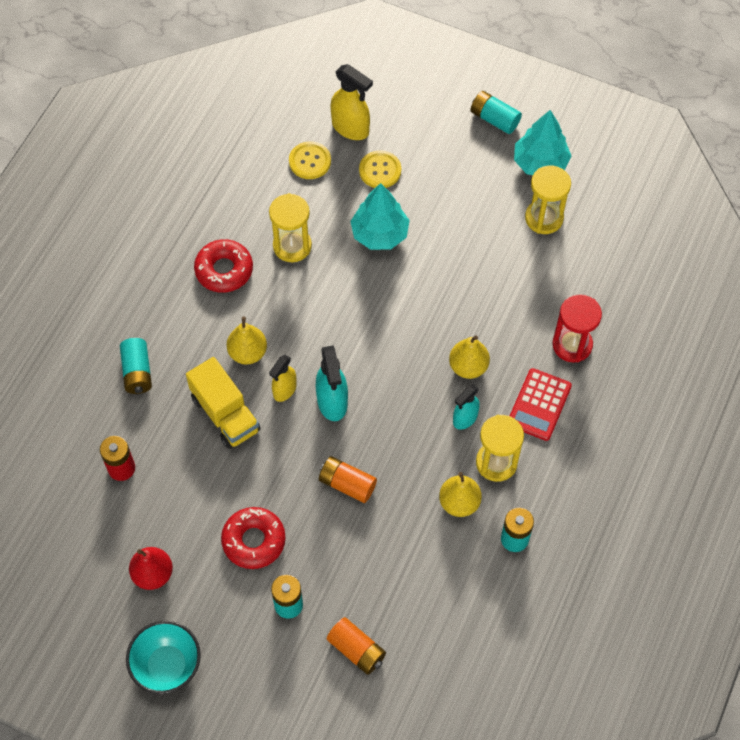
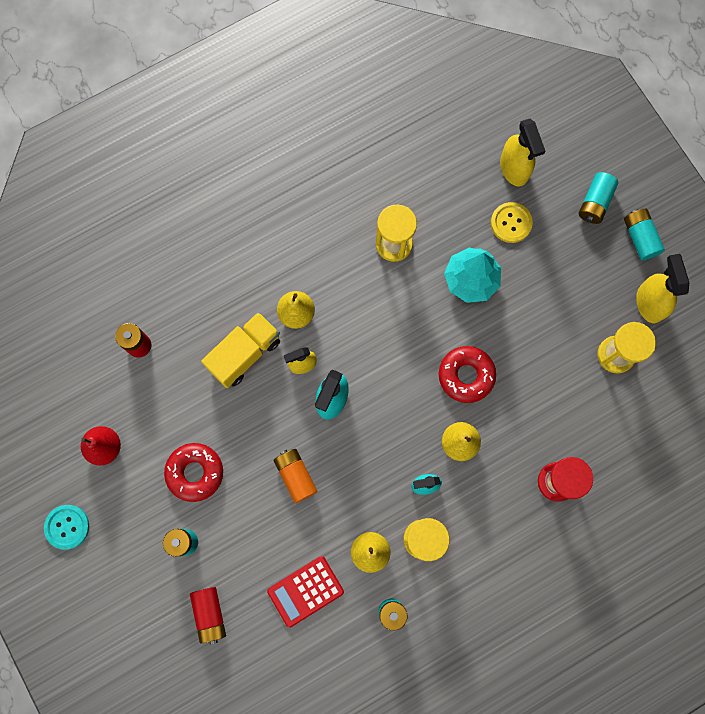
camera: 35 degrees right, 15 degrees up
turquoise battery [120,338,152,394] -> turquoise battery moved to [579,172,618,224]
turquoise bowl [126,621,201,694] -> turquoise button [44,505,89,550]
yellow truck [186,357,261,449] -> yellow truck turned 135 degrees counterclockwise [201,312,280,388]
red donut [194,239,253,293] -> red donut moved to [439,346,496,403]
yellow button [289,141,331,179] -> none
orange battery [326,617,386,675] -> red battery [190,587,226,645]
red calculator [510,368,572,441] -> red calculator moved to [267,556,344,628]
turquoise tree [514,110,571,175] -> yellow spray bottle [636,254,689,323]

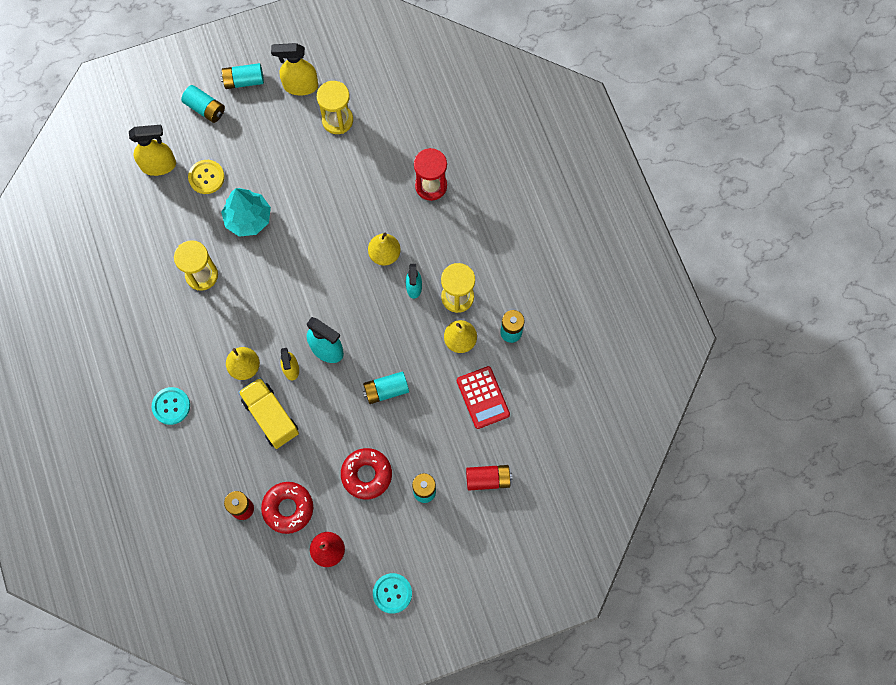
camera: 80 degrees left, 5 degrees down
orange battery [273,449,318,503] -> turquoise battery [363,371,409,404]
red donut [439,346,496,403] -> red donut moved to [261,482,313,534]
none -> turquoise button [152,387,190,425]

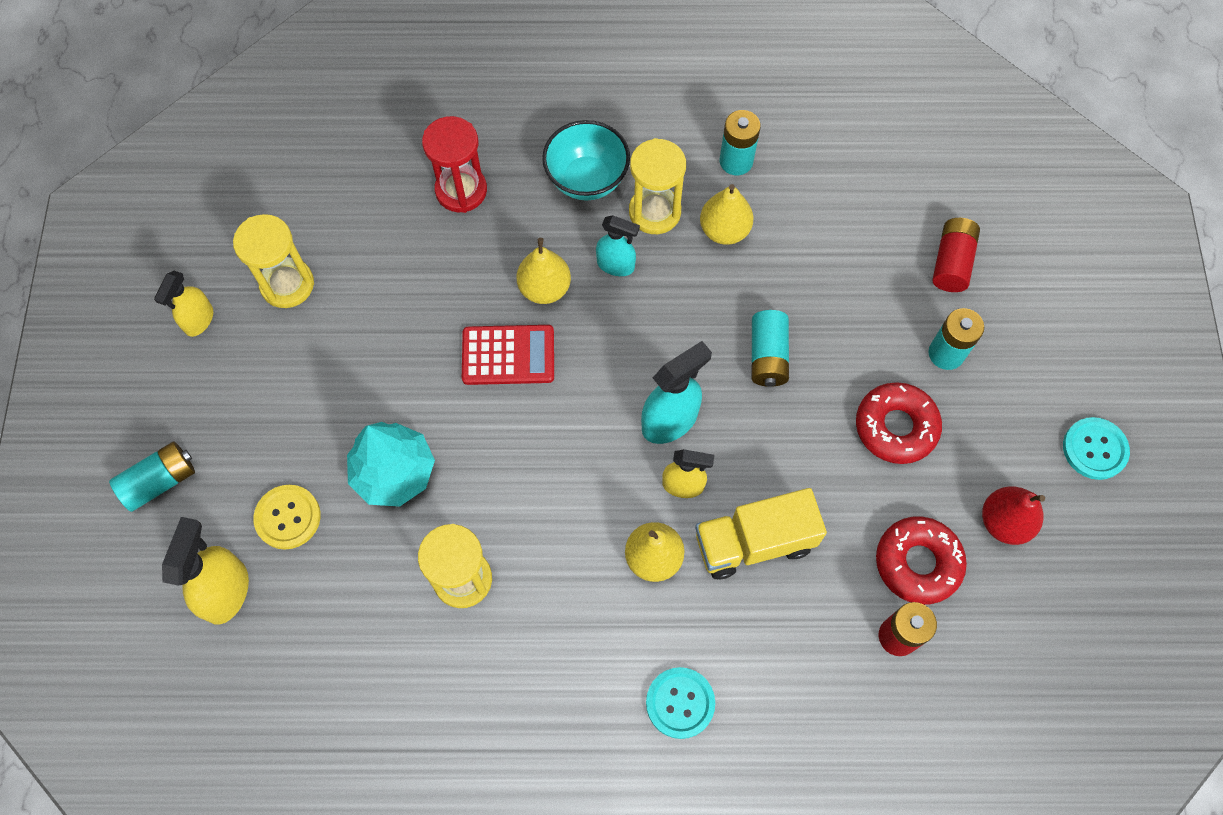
camera: 70 degrees left, 5 degrees down
turquoise battery [220,63,264,89] -> none
yellow spray bottle [271,43,318,96] -> yellow spray bottle [154,271,213,337], size x0.65
red calculator [457,366,510,429] -> red calculator moved to [462,325,554,385]
none -> turquoise bowl [542,120,630,200]

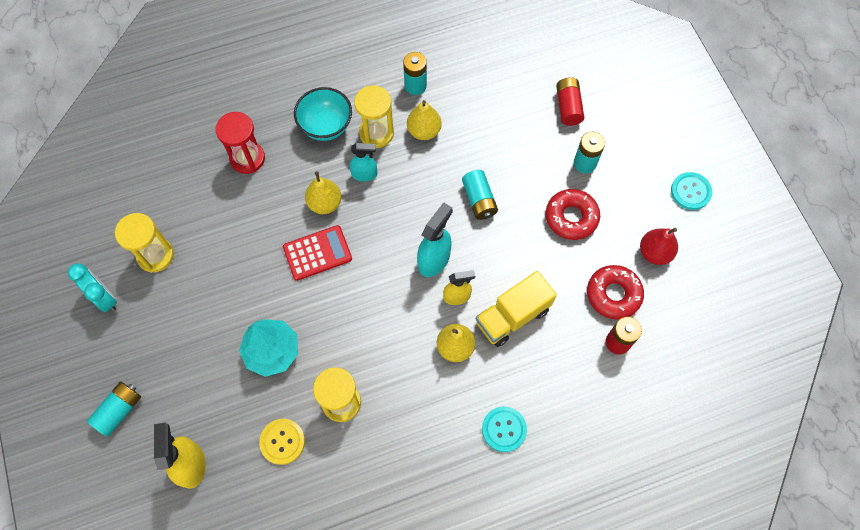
camera: 20 degrees left, 0 degrees up
yellow spray bottle [154,271,213,337] -> turquoise clock [68,263,117,312]
yellow button [253,485,321,550] -> yellow button moved to [259,419,305,465]

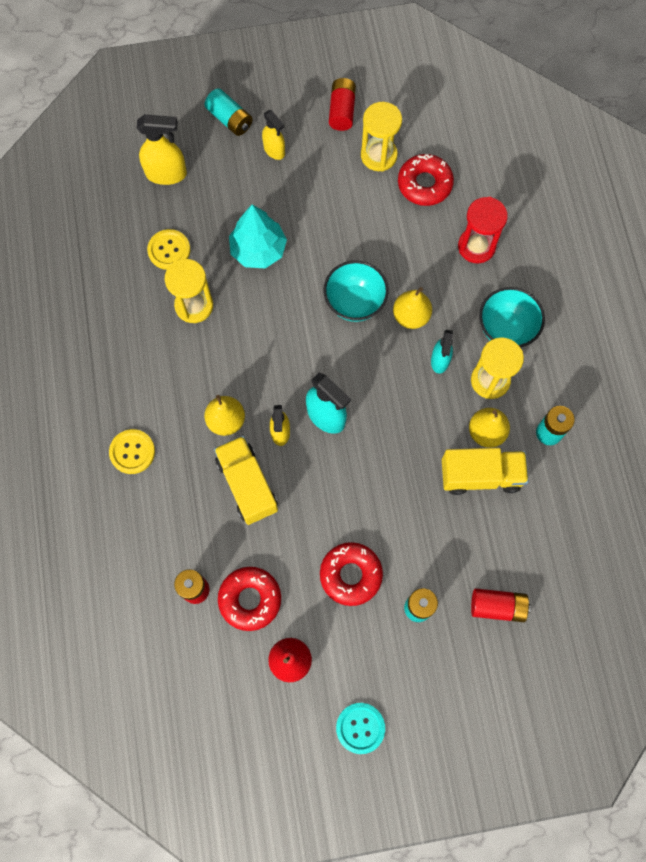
camera: 100 degrees right, 5 degrees up
turquoise clock [68,263,117,312] -> red battery [329,78,356,131]
red calculator [283,225,352,281] -> turquoise bowl [323,260,389,322]
turquoise battery [462,170,498,220] -> none
turquoise button [482,407,527,452] -> yellow button [109,429,155,474]
none -> yellow spray bottle [262,110,285,160]
none -> red donut [398,154,454,206]
none -> yellow truck [442,448,529,495]

